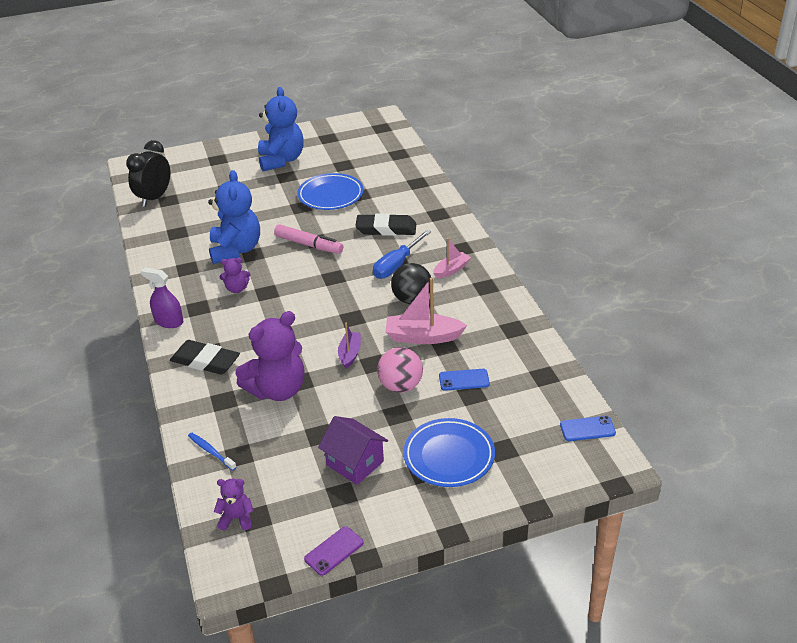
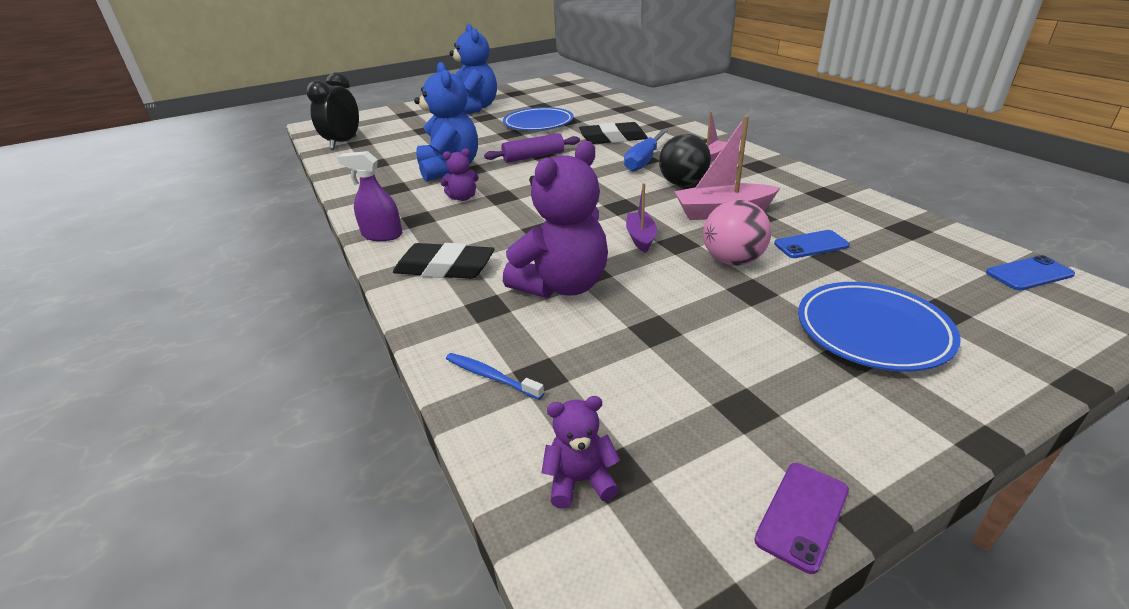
camera: 10 degrees left, 5 degrees down
pink marker [274,224,343,254] -> purple rolling pin [484,133,580,163]
purple house [318,416,388,485] -> none

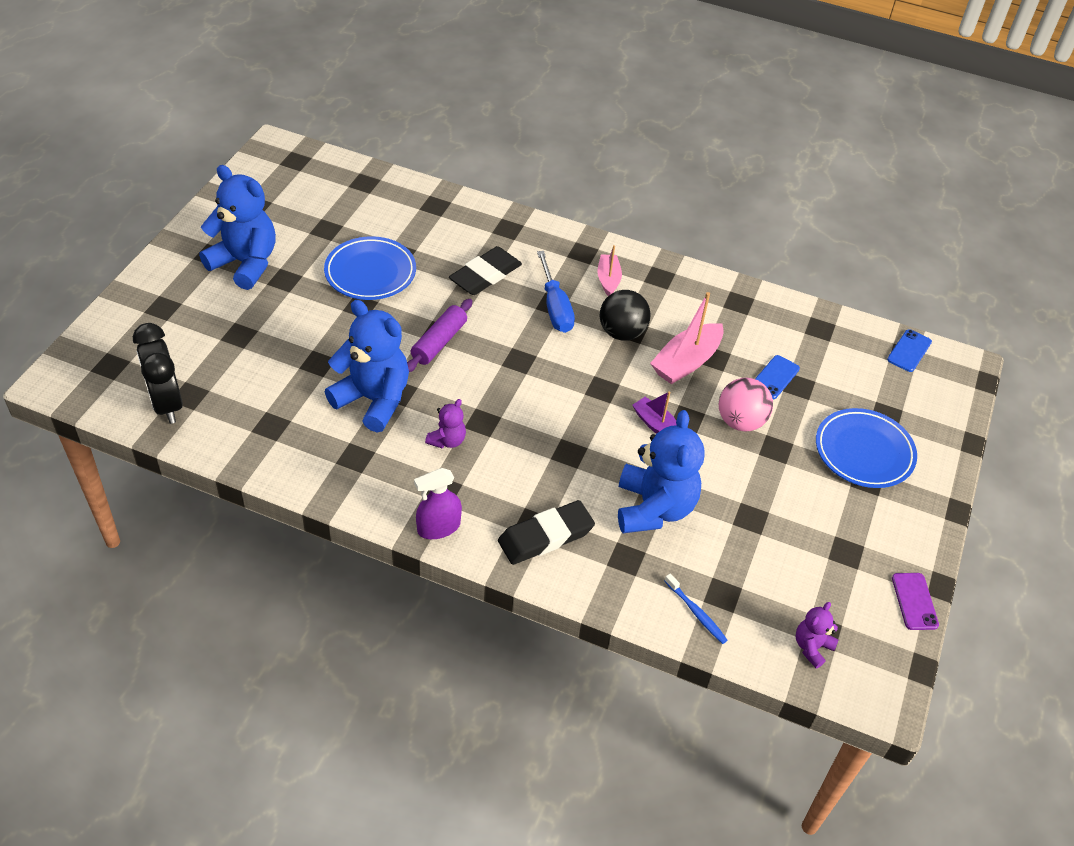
camera: 45 degrees left, 15 degrees up
blue toothbrush [446,353,544,400] -> blue toothbrush turned 120 degrees counterclockwise [665,573,728,644]
purple teddy bear [503,141,608,298] -> blue teddy bear [618,410,705,533]

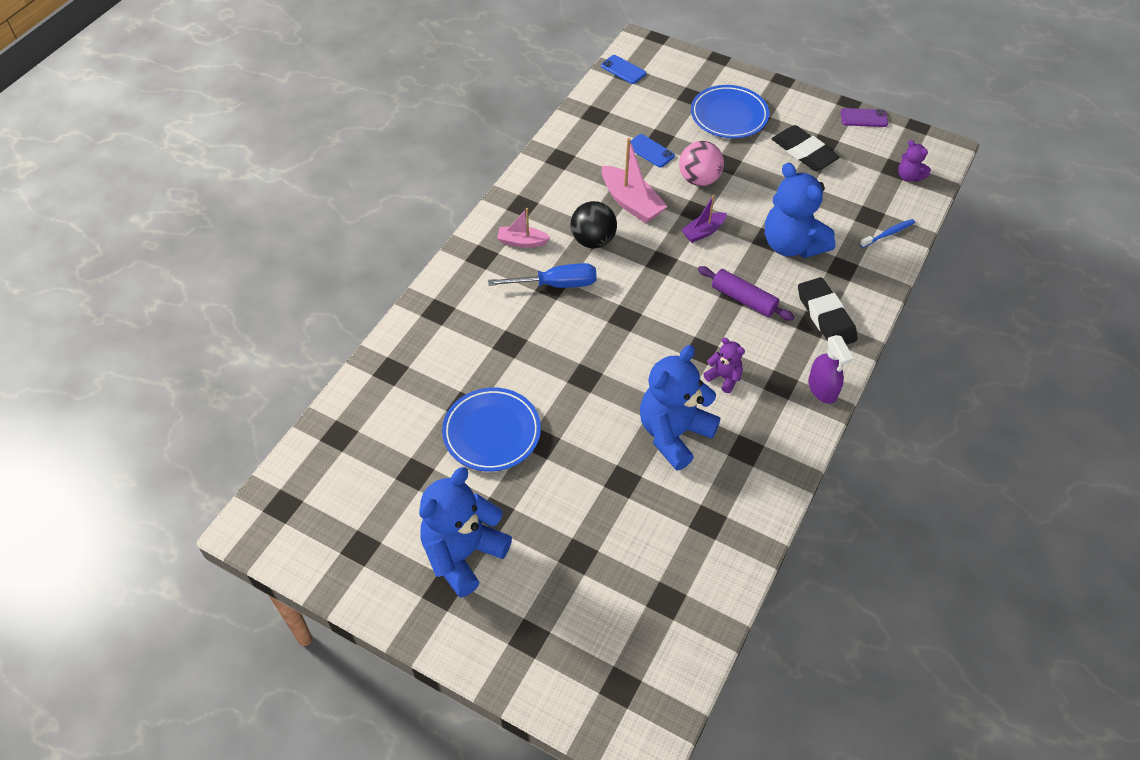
camera: 80 degrees left, 5 degrees up
black clock [133,323,183,424] -> none
purple rolling pin [407,299,472,372] -> purple rolling pin moved to [698,266,795,321]
black eraser [449,246,522,295] -> black eraser moved to [772,125,840,171]
blue teddy bear [618,410,705,533] -> blue teddy bear turned 135 degrees counterclockwise [765,163,835,258]

